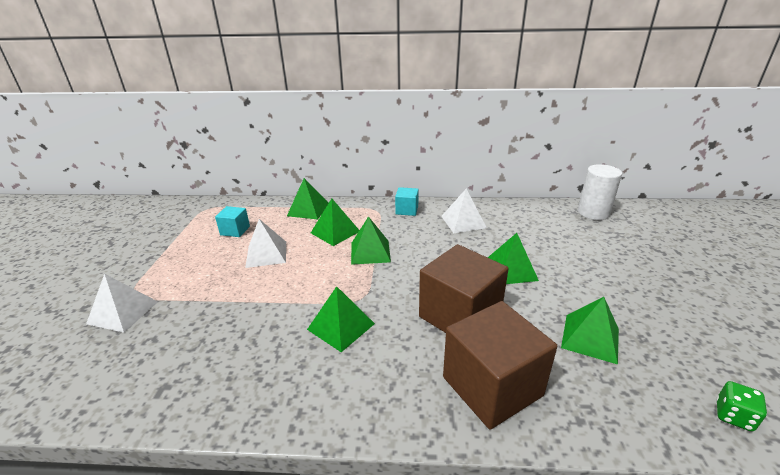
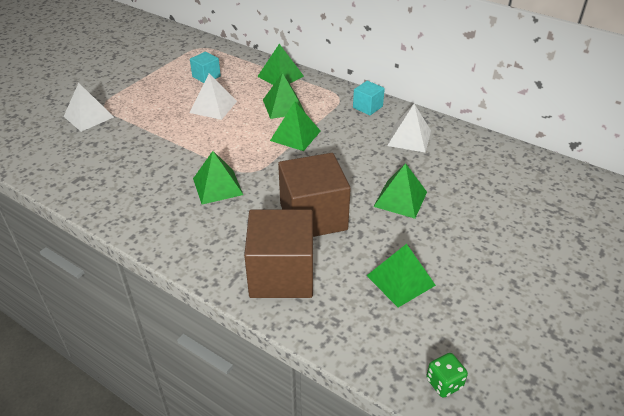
camera: 30 degrees right, 10 degrees up
white cylinder [578,164,622,220] -> none

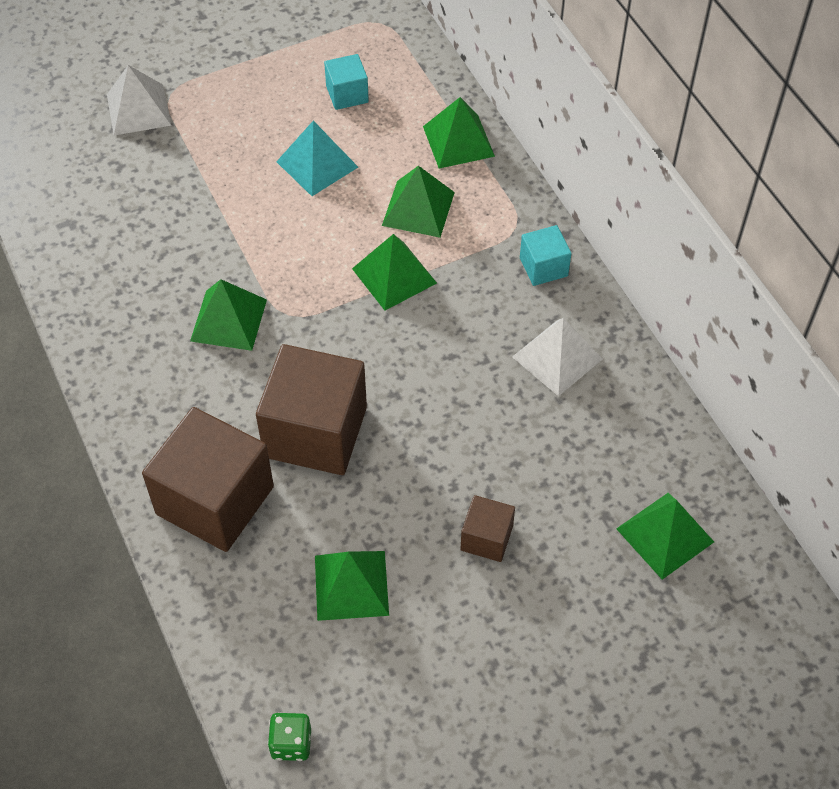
camera: 30 degrees right, 15 degrees up
white pyramid [189,73,237,120] -> turquoise pyramid [276,121,358,196]
green pyramid [373,163,427,219] -> green pyramid moved to [616,493,714,580]
none -> brown cube [460,495,515,562]

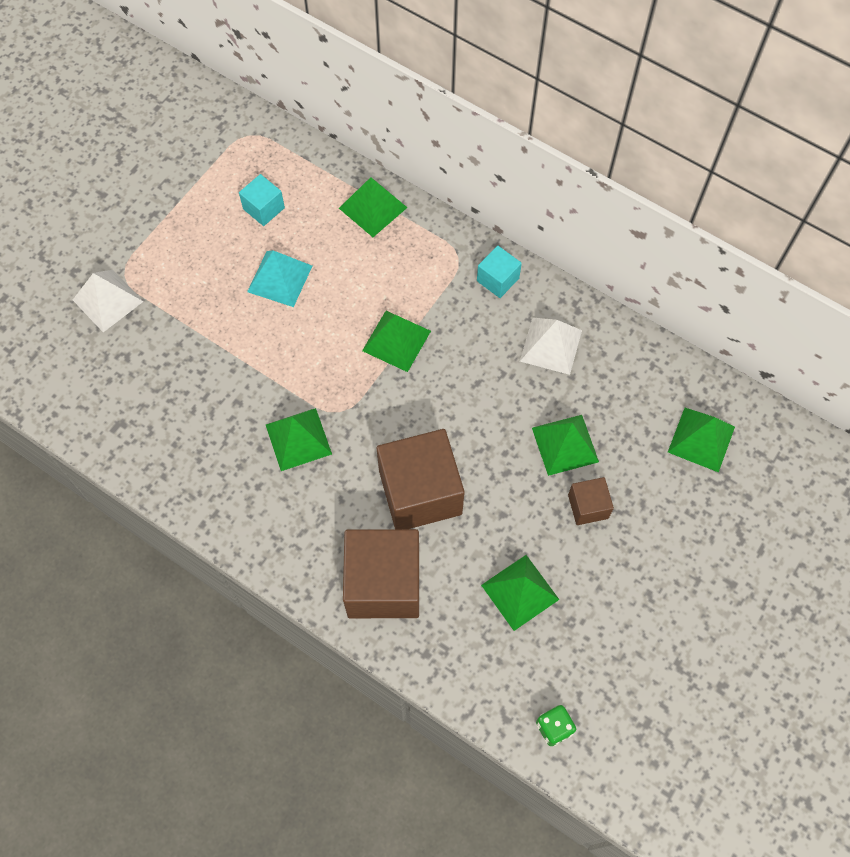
camera: 30 degrees left, 10 degrees up
green pyramid [382,166,455,238] -> green pyramid moved to [532,415,599,476]

